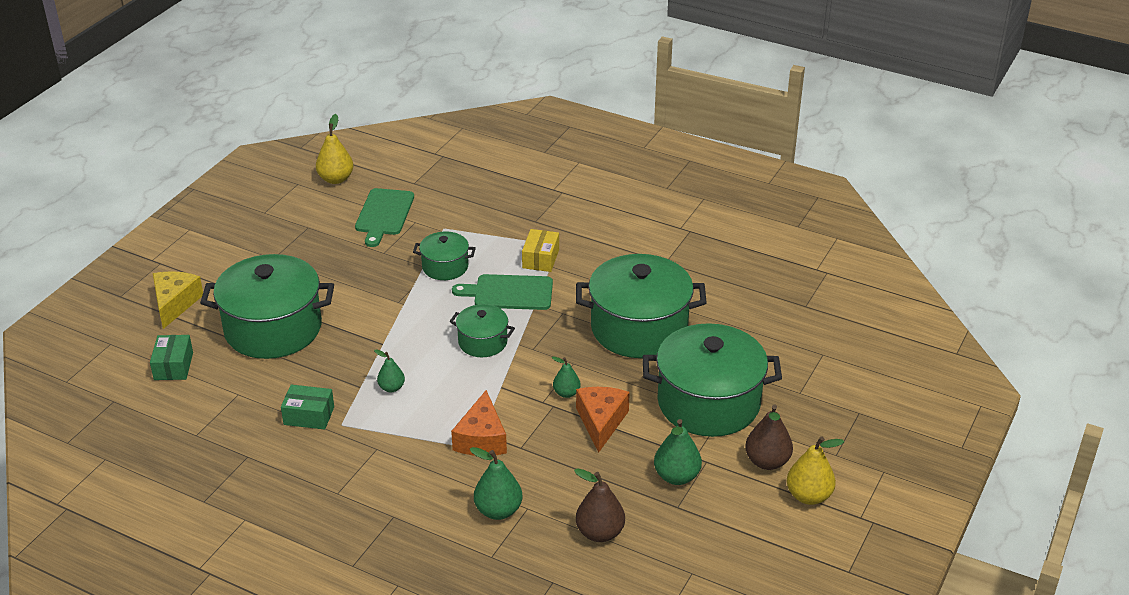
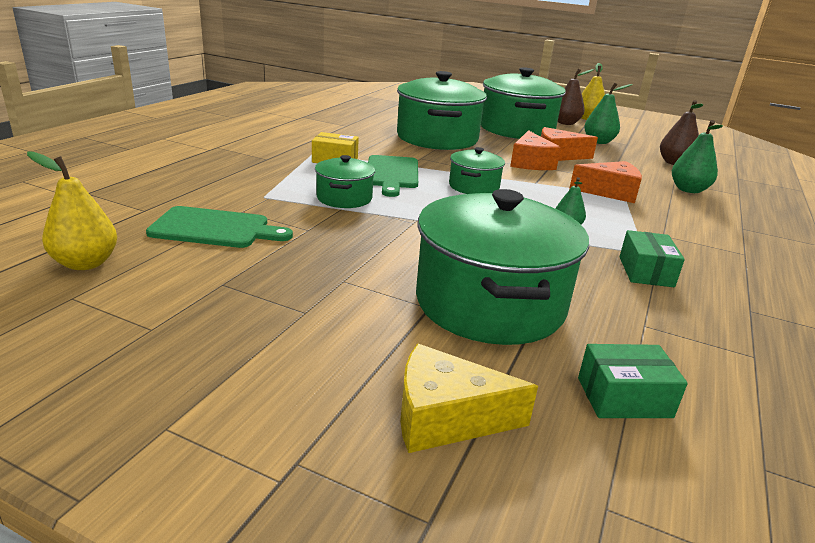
camera: 95 degrees left, 10 degrees down
green pear [552,356,581,398] -> orange cheese [510,130,561,170]

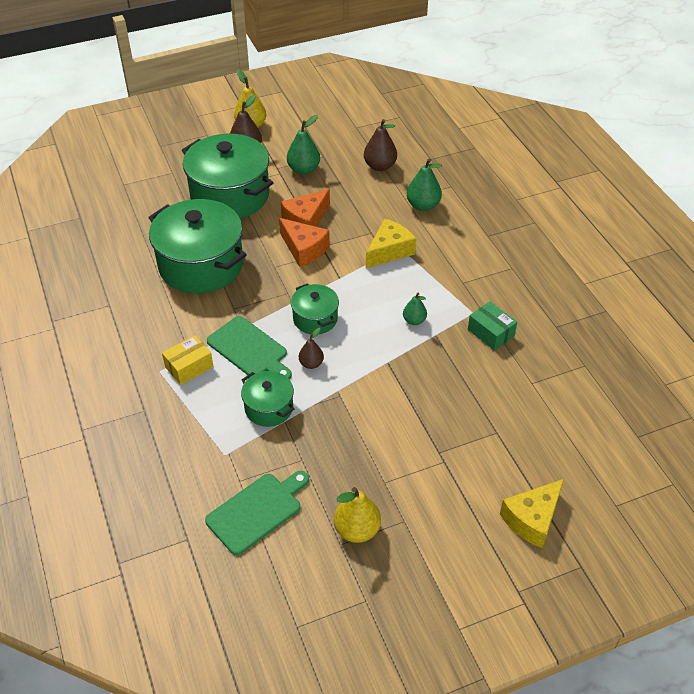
camera: 45 degrees left, 20 degrees up
yellow pear [27,151,117,270] -> yellow pear moved to [334,487,381,543]
green pot [416,189,589,345] -> none
orange cheese [569,161,642,203] -> yellow cheese [366,218,416,268]
green box [578,344,688,418] -> none
none -> brown pear [299,328,324,369]

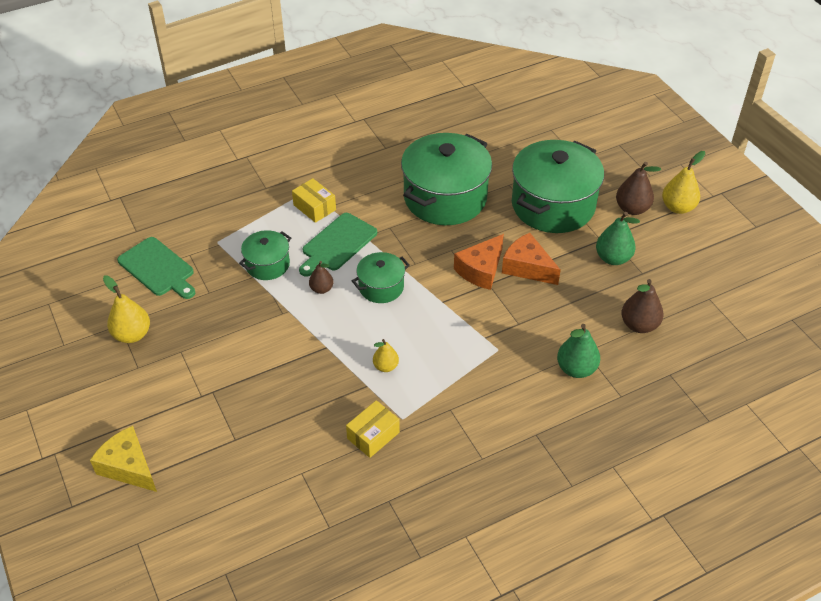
camera: 85 degrees right, 0 degrees up
yellow cheese [366,218,416,268] -> none
green pear [403,293,427,325] -> yellow pear [373,339,399,372]
green box [468,302,517,351] -> yellow box [346,400,400,458]

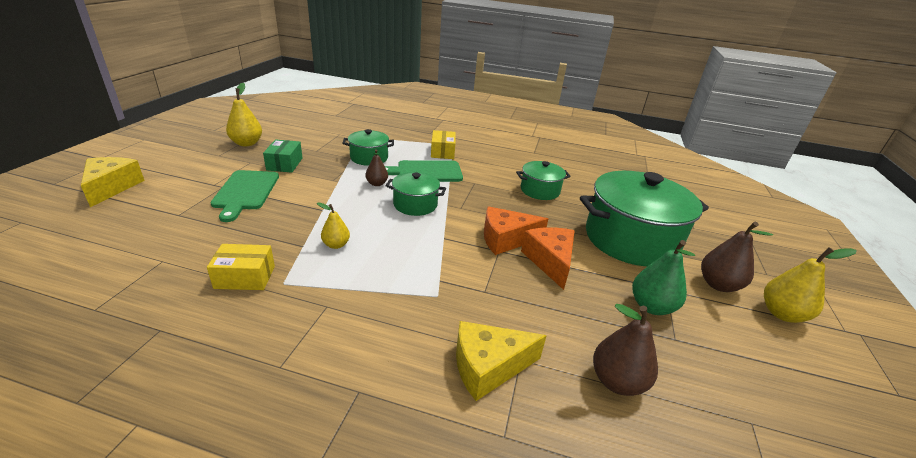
camera: 40 degrees right, 15 degrees down
green cutting board [117,237,195,299] -> green cutting board moved to [210,170,279,222]
green pot [401,133,492,225] -> green pot [516,161,571,200], size x0.50
green pear [557,324,600,378] -> yellow cheese [456,321,547,401]
none -> green box [263,140,302,173]

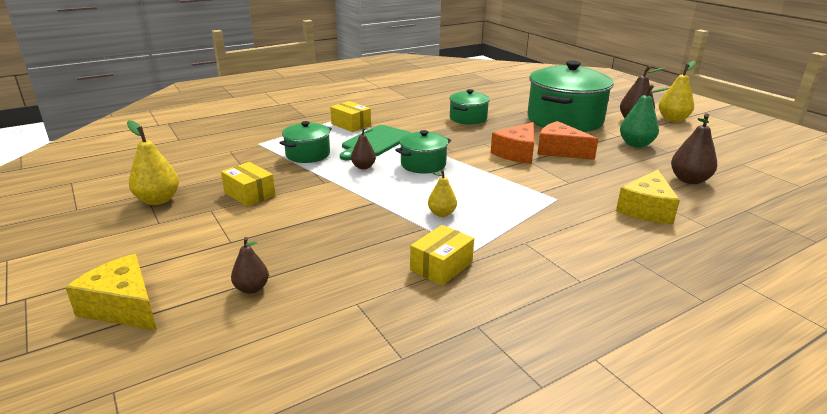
camera: 45 degrees left, 5 degrees down
green cutting board [210,170,279,222] -> none
green box [263,140,302,173] -> yellow box [221,162,275,207]
none -> brown pear [231,237,269,294]

